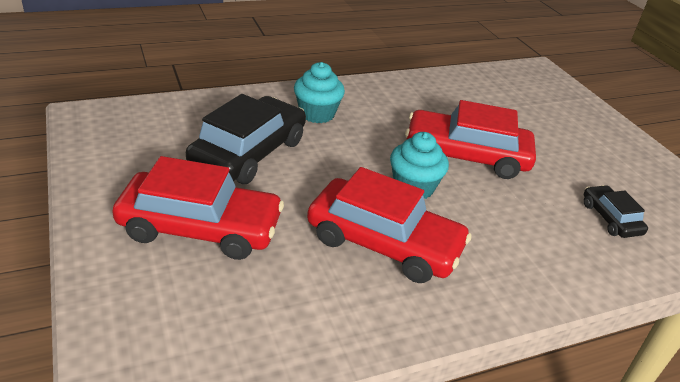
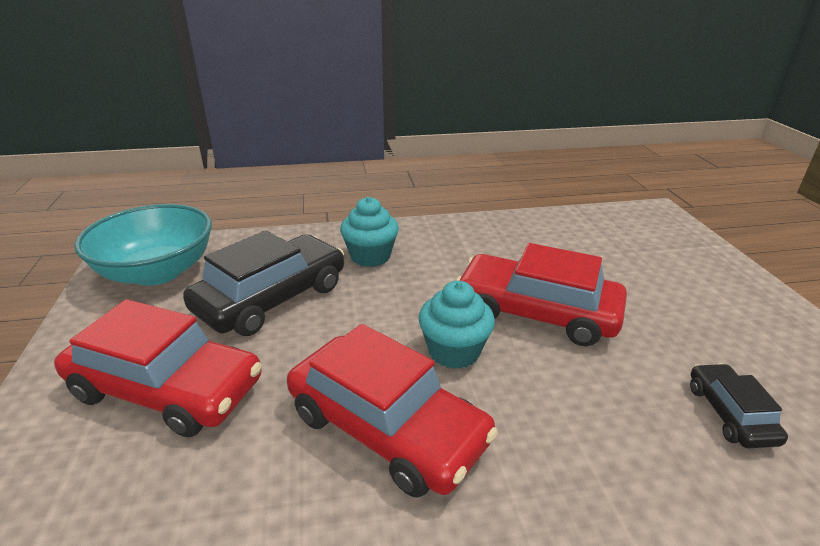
camera: 15 degrees right, 5 degrees down
none -> turquoise bowl [74,204,212,286]

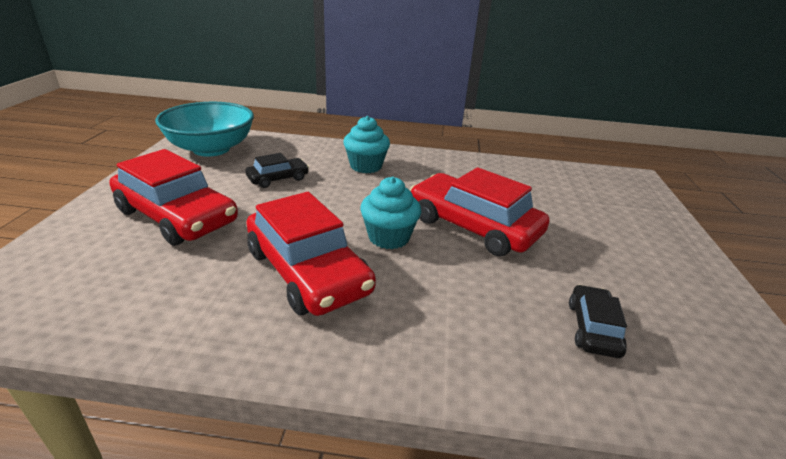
camera: 15 degrees right, 0 degrees up
black car [183,230,344,336] -> black car [245,153,309,188], size x0.51

